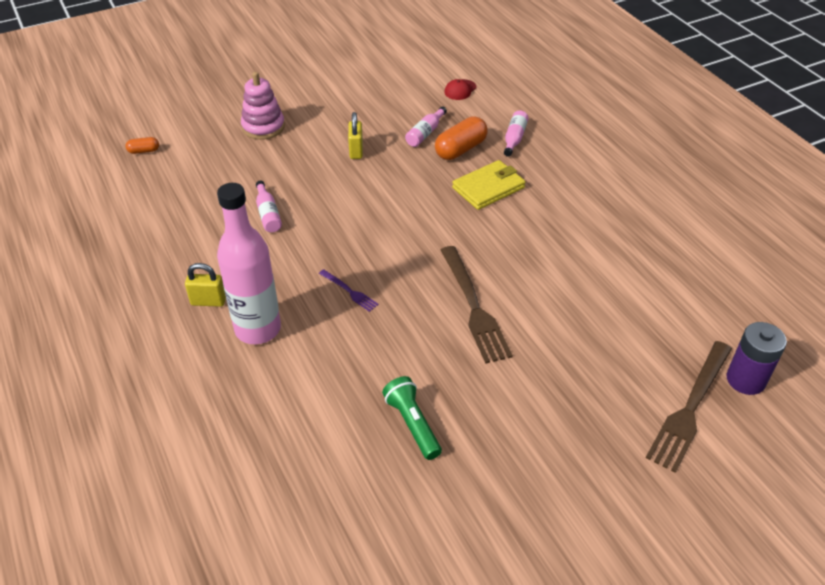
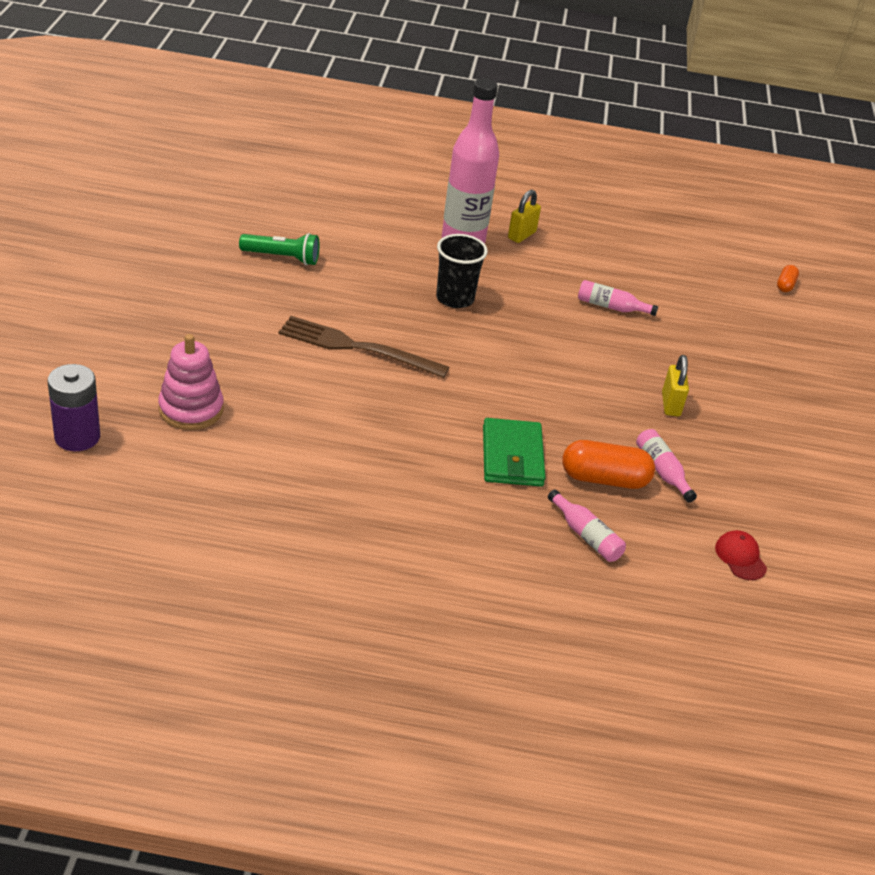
camera: 120 degrees right, 5 degrees down
pink stacking toy [241,72,285,140] -> pink stacking toy moved to [158,334,224,430]
purple fork [319,269,379,312] -> black cup [436,234,488,308]
yellow padlock [348,112,363,159] -> yellow padlock turned 60 degrees clockwise [662,355,689,416]
orange capsule [435,117,488,160] -> orange capsule turned 75 degrees counterclockwise [562,440,655,489]
yellow wallet [452,160,525,210] -> green wallet [483,418,545,487]
brown fork [646,341,732,473] -> none

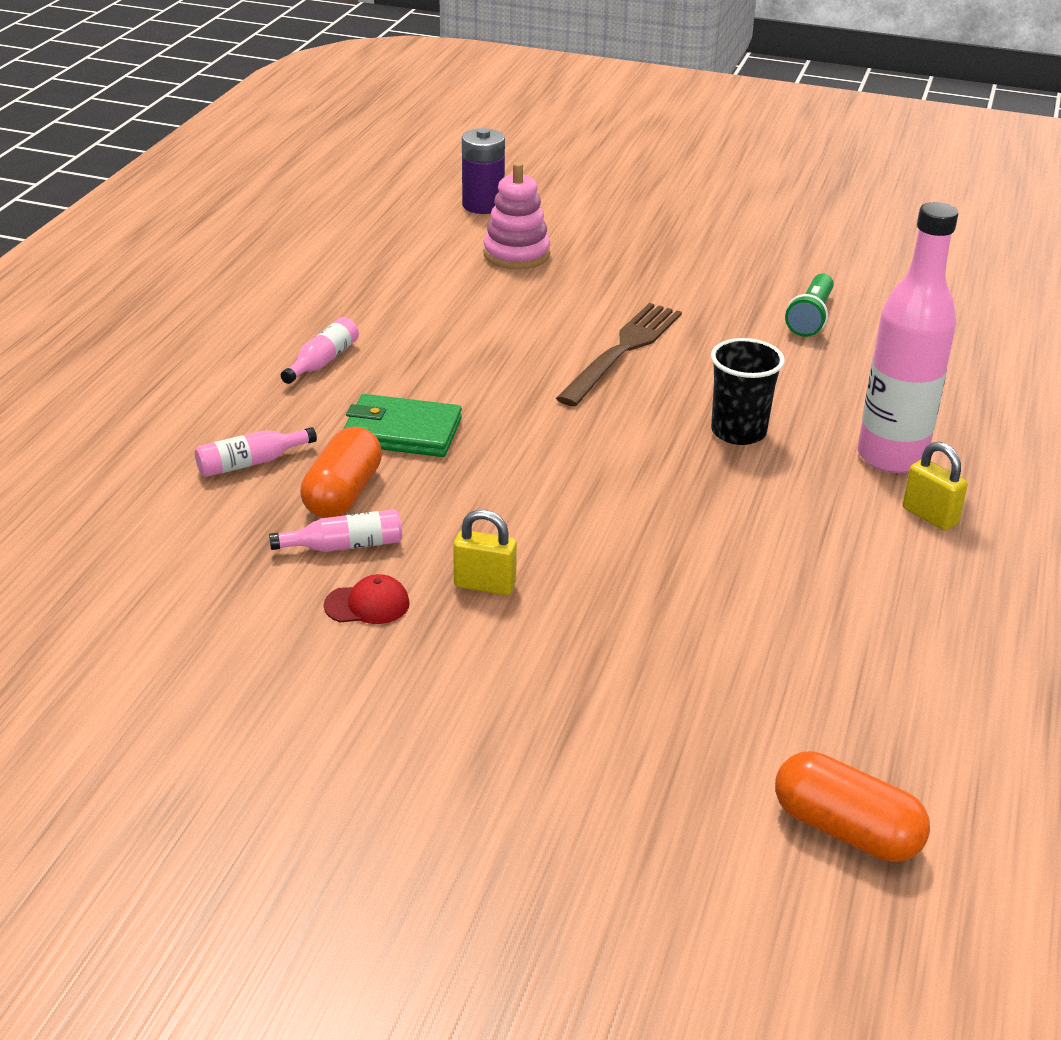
camera: 105 degrees right, 5 degrees down
pink bottle [578,280,658,316] -> pink bottle moved to [281,317,359,384]
red cap [715,530,767,580] -> red cap moved to [324,574,409,624]
orange capsule [777,265,799,292] -> orange capsule [775,751,930,862], size x1.95

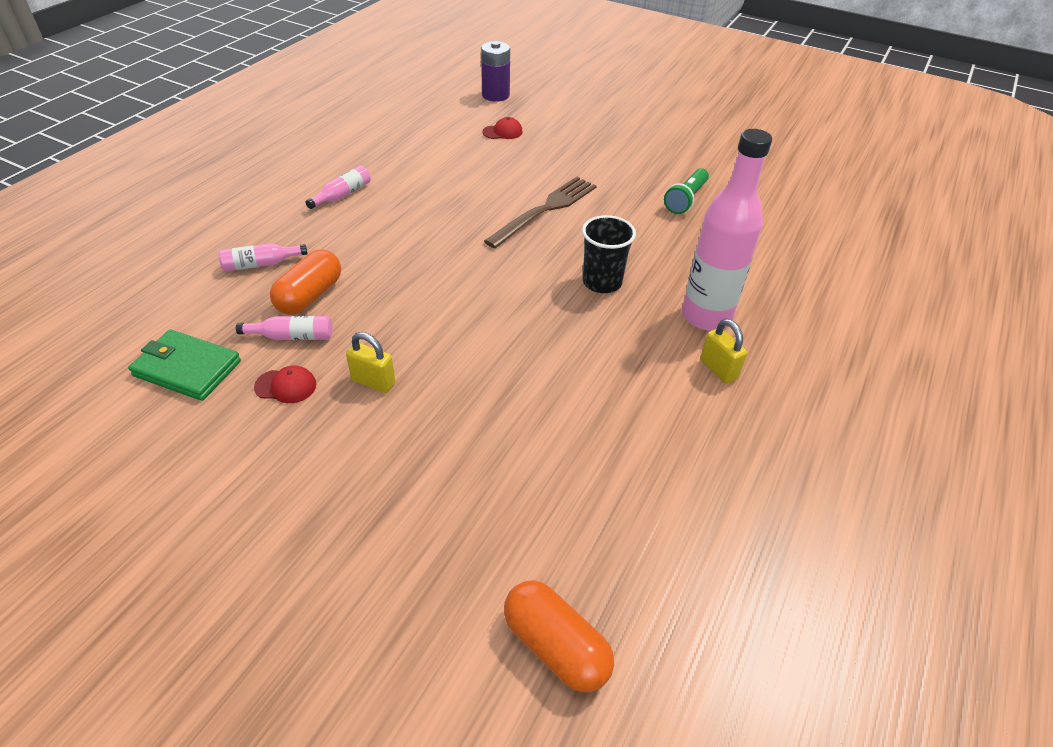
camera: 10 degrees right, 10 degrees up
green wallet [343,394,462,457] -> green wallet moved to [128,330,241,401]
pink stacking toy [483,162,550,269] -> red cap [482,117,523,139]

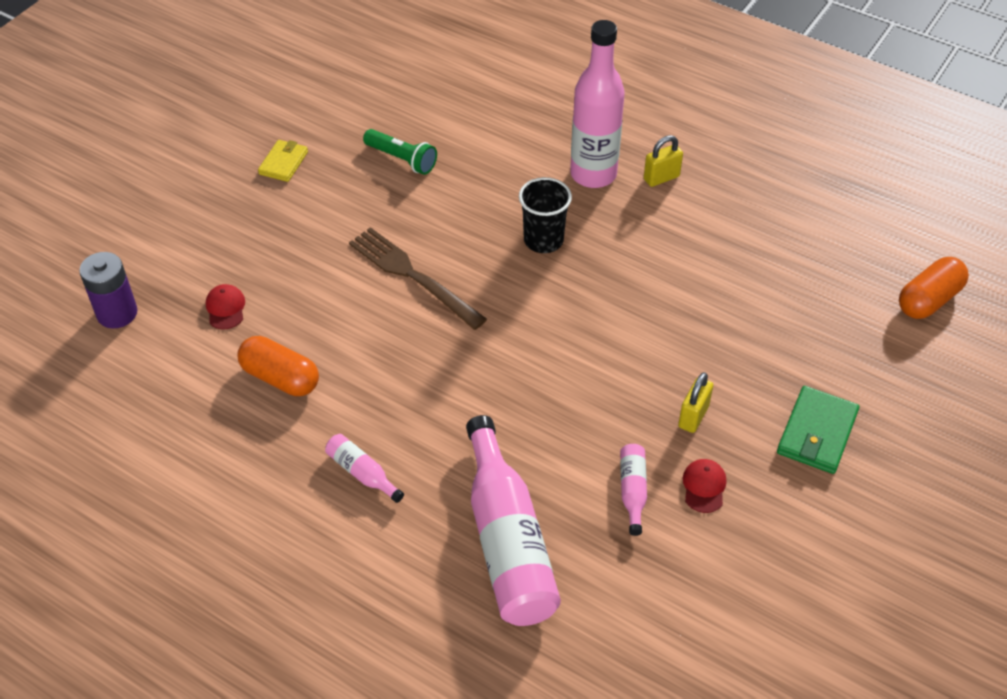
camera: 85 degrees left, 5 degrees up
green wallet [128,330,241,401] -> green wallet moved to [777,386,859,474]
pink bottle [218,243,308,272] -> pink bottle [466,415,561,626], size x2.27
orange capsule [270,249,341,315] -> orange capsule moved to [237,336,319,396]
none -> yellow wallet [258,140,308,182]

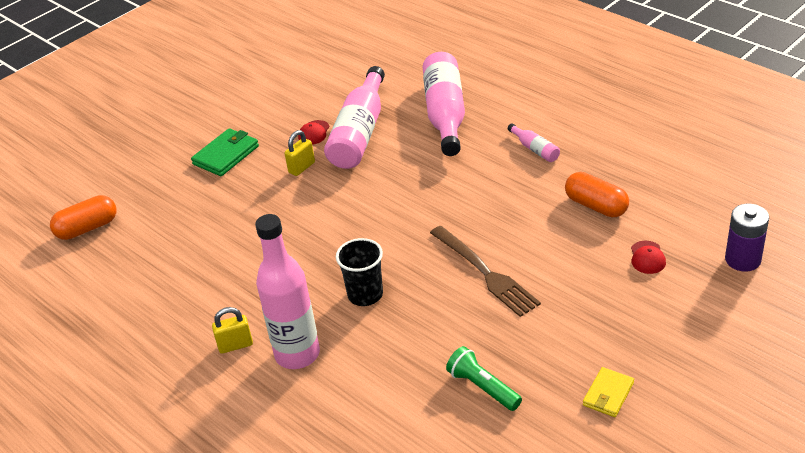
camera: 165 degrees left, 10 degrees down
pink bottle [620,444,647,536] -> pink bottle [324,66,385,169], size x2.27

